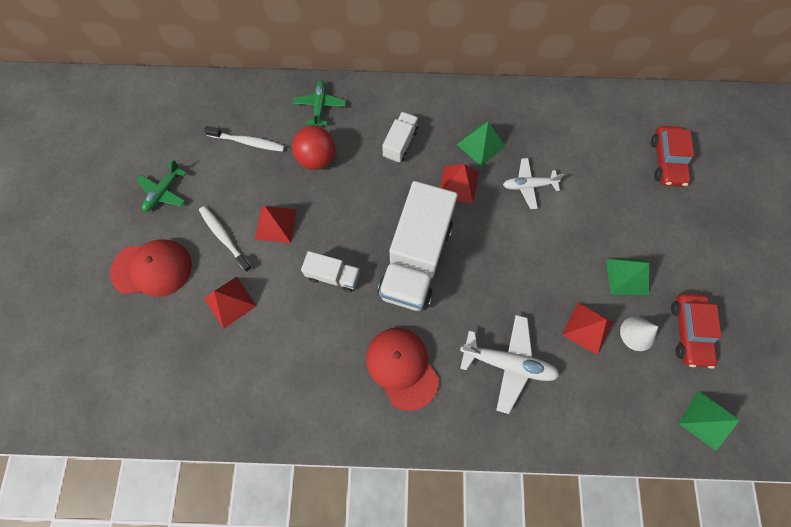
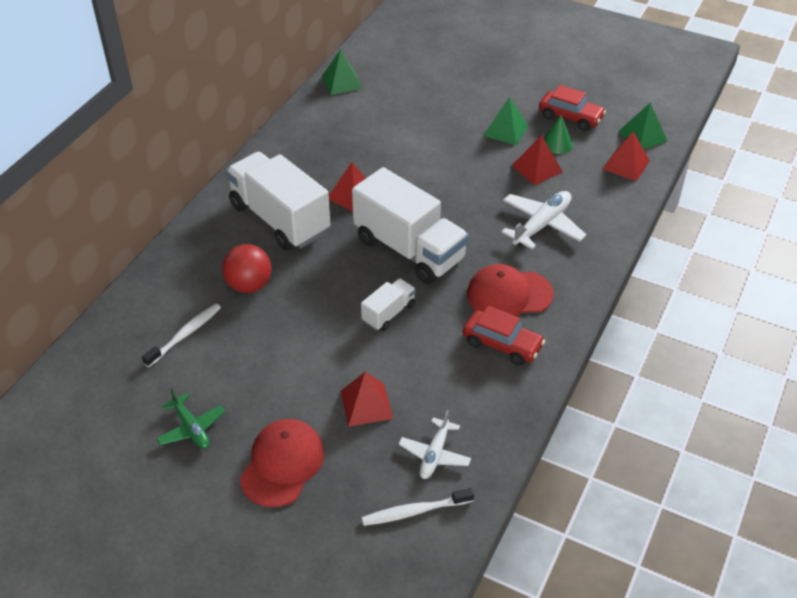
camera: 65 degrees left, 25 degrees down
white toothbrush [199,206,252,272] -> white toothbrush moved to [361,488,474,526]
red pyramid [255,206,297,243] -> red pyramid moved to [603,132,650,181]
green plane [293,80,346,126] -> none
white truck [382,112,419,163] -> white truck [226,152,330,250], size x2.12
green pyramid [456,122,505,167] -> green pyramid moved to [322,49,363,95]
white plane [503,158,564,209] -> white plane moved to [398,410,471,479]
white cone [620,317,658,351] -> green cone [544,115,573,154]
red car [651,126,694,187] -> red car moved to [463,306,545,365]

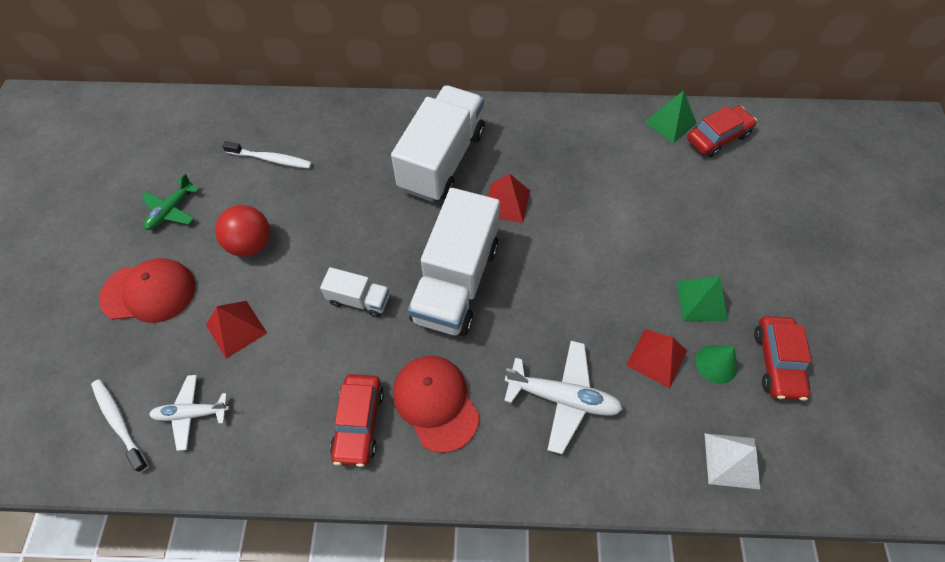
camera: 65 degrees right, 15 degrees up
red ball [222,244,271,293] -> red ball moved to [215,205,270,257]
red pyramid [603,132,650,181] -> white pyramid [705,433,760,489]
green pyramid [618,103,667,149] -> none
none -> red car [687,106,757,157]

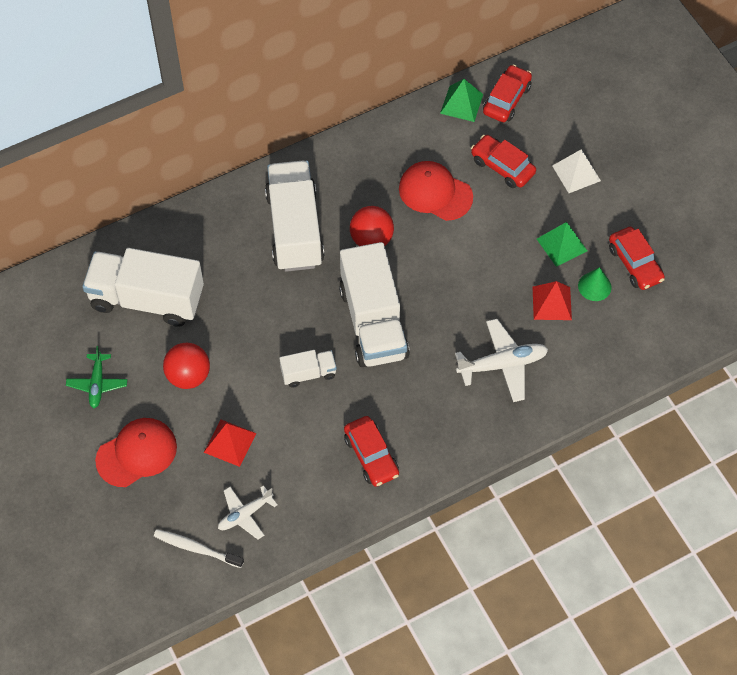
camera: 30 degrees left, 0 degrees up
white toothbrush [222,141,312,169] -> white truck [82,248,204,327]
red cap [393,356,480,453] -> red cap moved to [399,161,473,221]
red pyramid [488,173,530,223] -> red ball [350,206,394,246]
white pyramid [705,433,760,489] -> white pyramid moved to [552,149,601,193]
none -> red car [471,135,536,188]

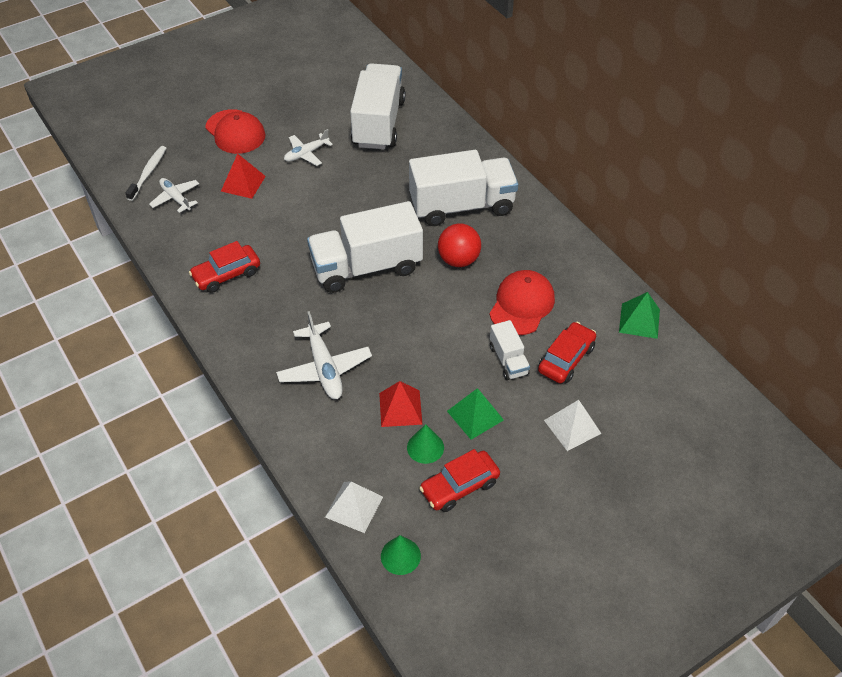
camera: 85 degrees right, 10 degrees down
green plane [66,346,127,408] -> none
red ball [163,342,210,389] -> white plane [284,129,333,166]
white truck [279,350,337,388] -> white truck moved to [490,320,530,380]
red car [483,64,532,122] -> none
none -> white pyramid [325,481,383,533]
none -> green cone [381,535,421,575]

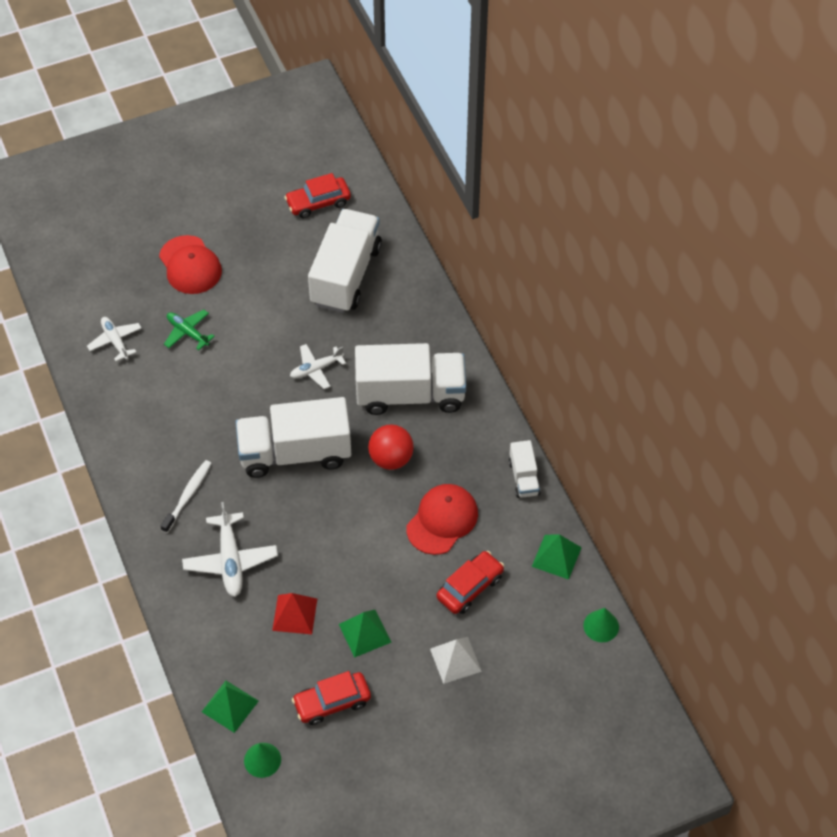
camera: 10 degrees right, 5 degrees up
white toothbrush [125,146,166,201] -> white toothbrush moved to [161,460,212,533]
red car [189,241,260,293] -> red car moved to [285,173,351,219]
red pyramid [221,153,266,199] -> green plane [164,310,215,350]
white plane [284,129,333,166] -> white plane moved to [290,344,346,389]
white pyramid [325,481,383,533] -> green pyramid [202,681,259,733]
green cone [407,424,444,464] -> green cone moved to [584,608,619,642]
white truck [490,320,530,380] -> white truck moved to [509,440,541,498]

